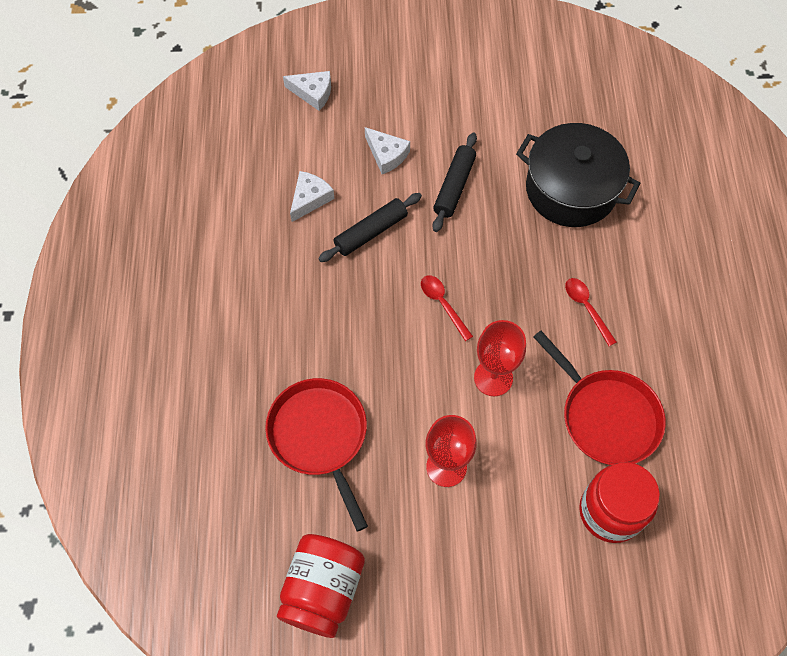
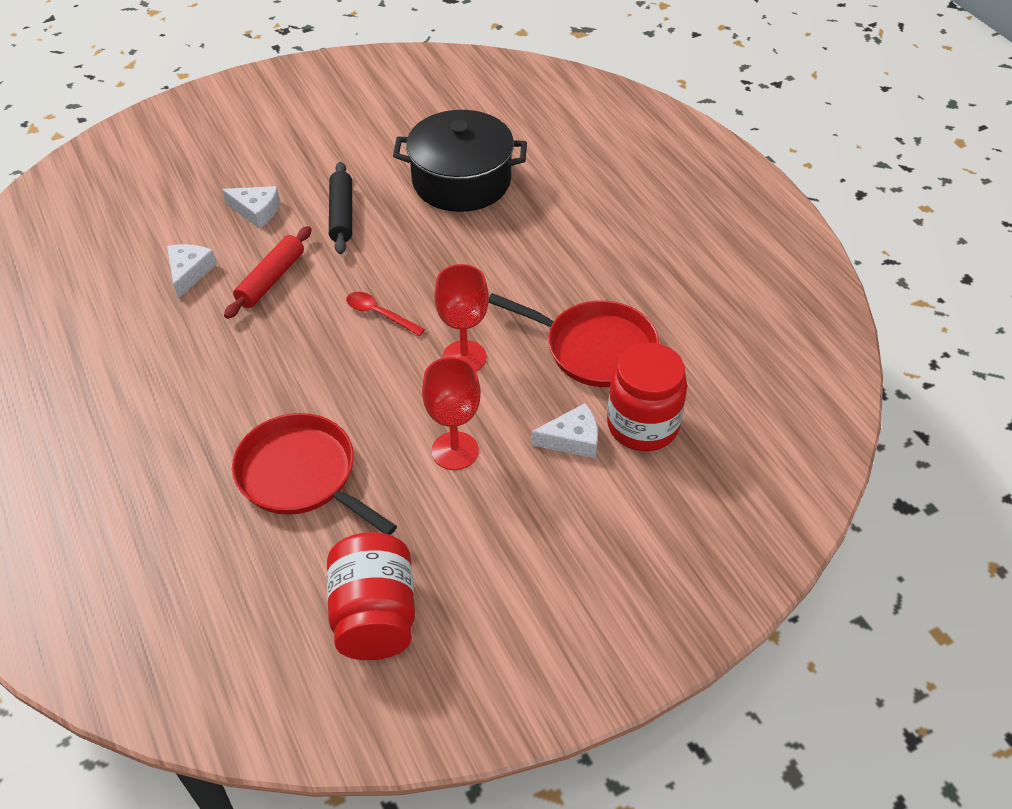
camera: 25 degrees left, 15 degrees down
white cheese [283,71,331,111] -> white cheese moved to [531,403,598,458]
black rolling pin [318,193,422,262] -> red rolling pin [224,226,312,319]
red spoon [565,278,617,346] -> none

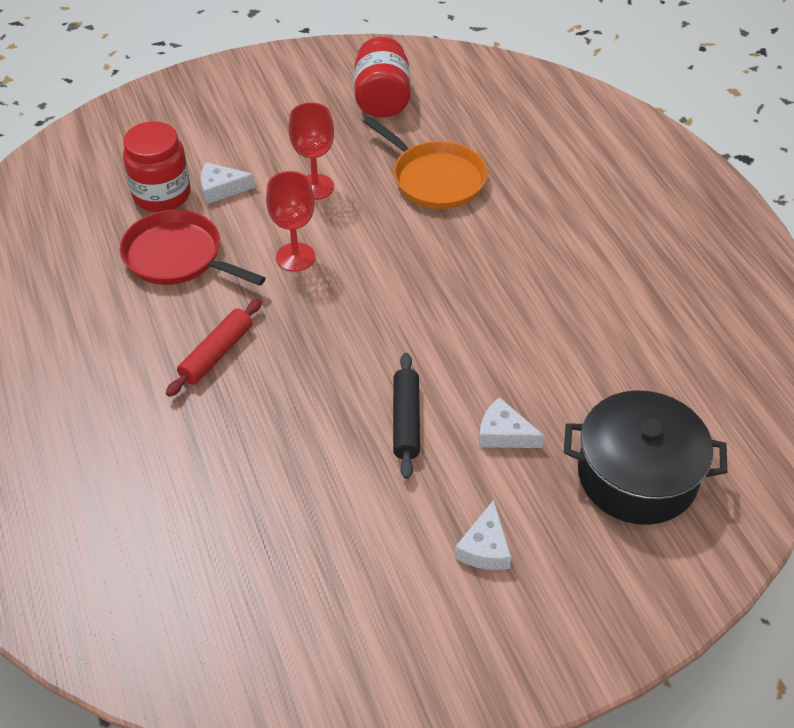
camera: 175 degrees left, 0 degrees up
white cheese [167,244,217,299] -> white cheese moved to [455,500,511,570]
red rolling pin [224,226,312,319] -> red rolling pin moved to [166,299,262,397]
red pan [232,413,397,535] -> orange pan [363,116,488,209]
red spoon [346,292,425,336] -> none
black pot [393,110,527,212] -> black pot moved to [564,390,727,525]

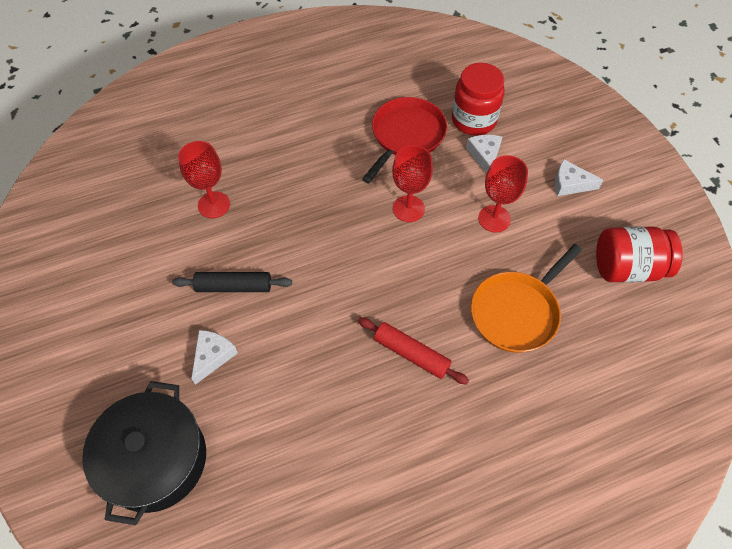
camera: 90 degrees right, 10 degrees up
red rolling pin [166,299,262,397] -> red rolling pin moved to [358,317,469,385]
white cheese [455,500,511,570] -> white cheese moved to [555,159,603,196]
none -> red goblet [178,141,230,218]

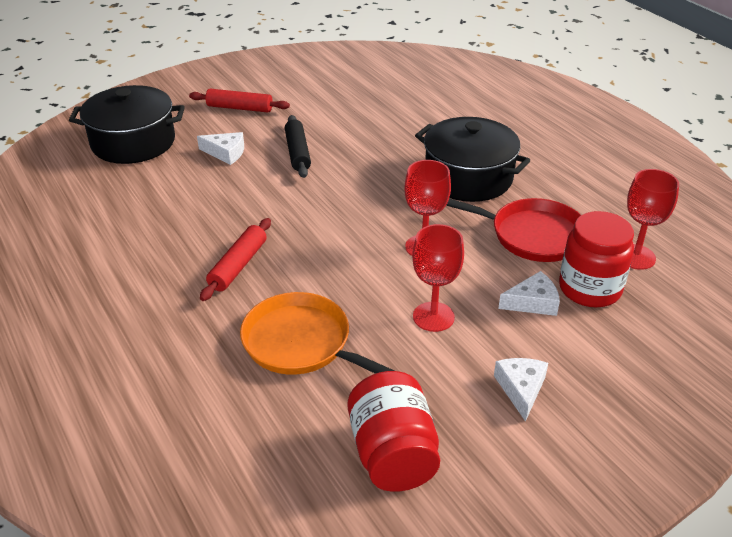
camera: 80 degrees right, 20 degrees down
red goblet [178,141,230,218] -> red goblet moved to [627,169,679,270]
none -> red rolling pin [189,89,290,112]
none -> black pot [415,117,530,202]

